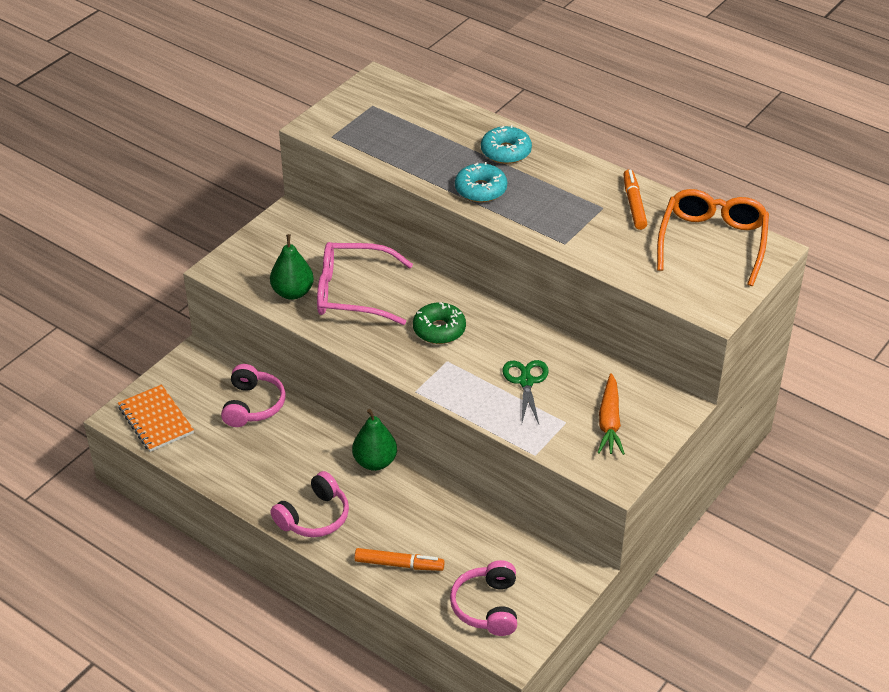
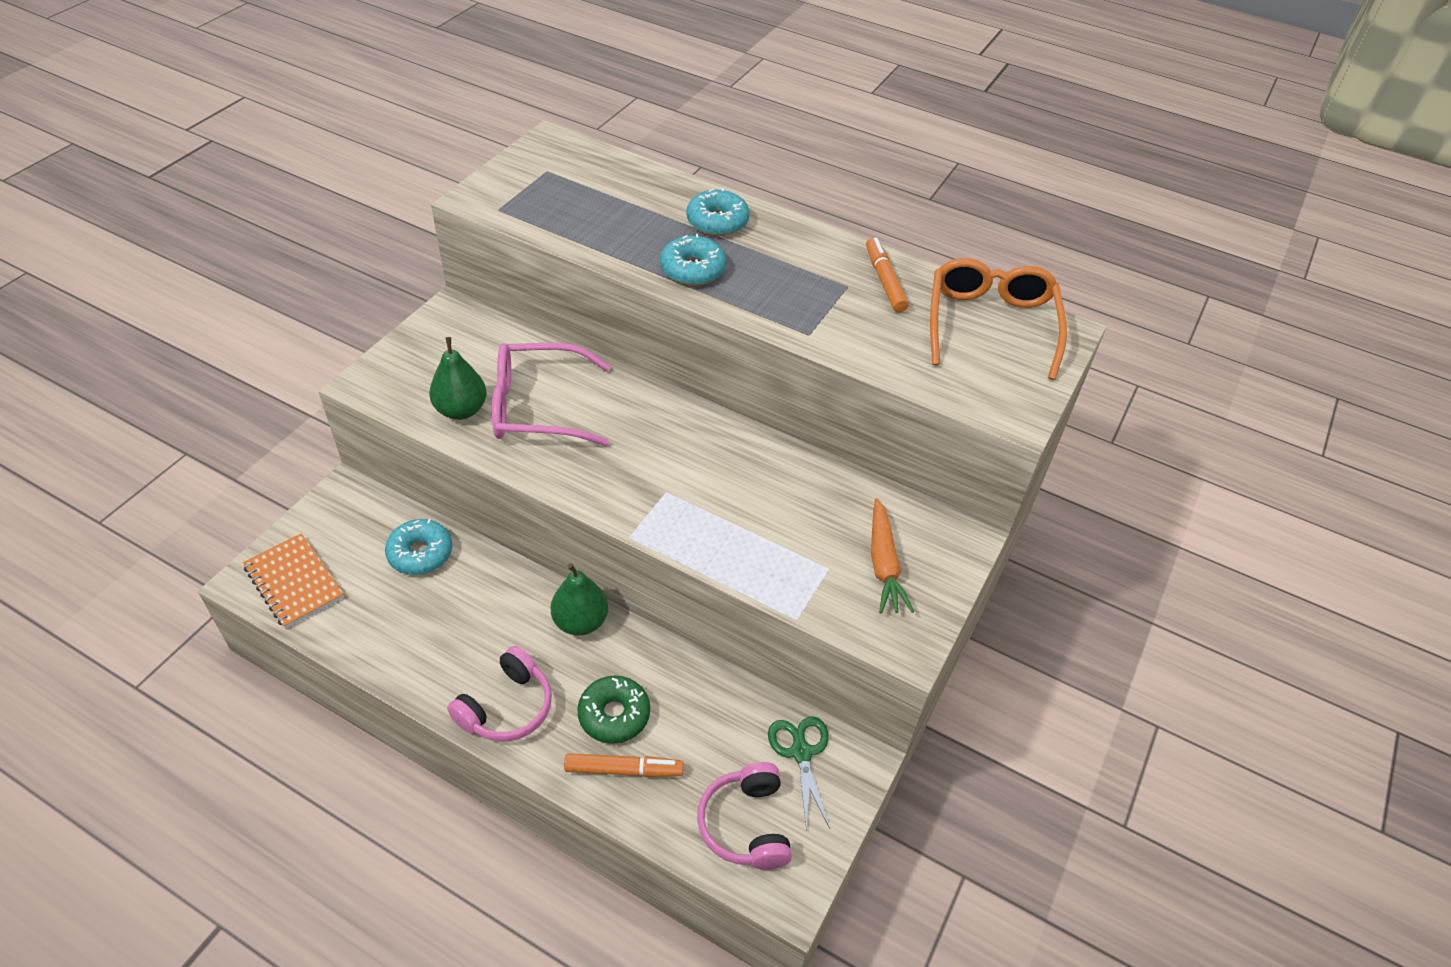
camera: 10 degrees left, 5 degrees up
pink headphones [221,364,286,427] -> turquoise donut [385,519,452,575]
green donut [413,302,466,344] -> green donut moved to [577,675,650,744]
green scissors [503,360,549,424] -> green scissors moved to [768,716,830,831]

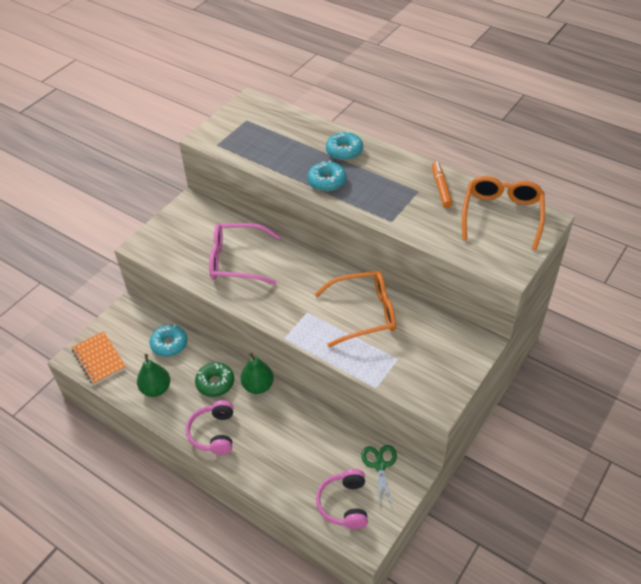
camera: 10 degrees right, 0 degrees up
green pear [429,337,487,420] -> green pear moved to [137,354,170,397]
pink headphones [447,646,552,742] -> pink headphones turned 135 degrees clockwise [186,400,233,455]
orange marker [564,753,684,777] -> none
green donut [577,675,650,744] -> green donut moved to [195,362,234,397]
orange carrot [871,498,914,613] -> none
none -> orange glasses [315,271,396,347]

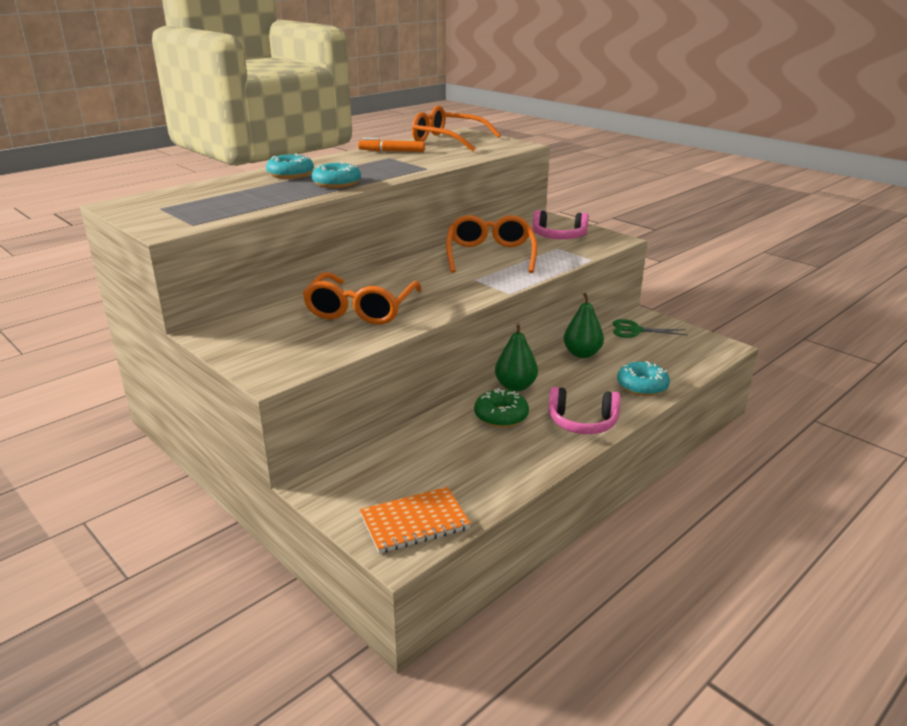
camera: 80 degrees left, 20 degrees down
green pear [137,354,170,397] -> green pear moved to [564,292,604,358]
turquoise donut [150,325,187,357] -> turquoise donut moved to [617,361,670,396]
pink glasses [209,223,280,285] -> orange glasses [302,273,422,325]
pink headphones [316,469,368,529] -> pink headphones moved to [533,210,589,239]

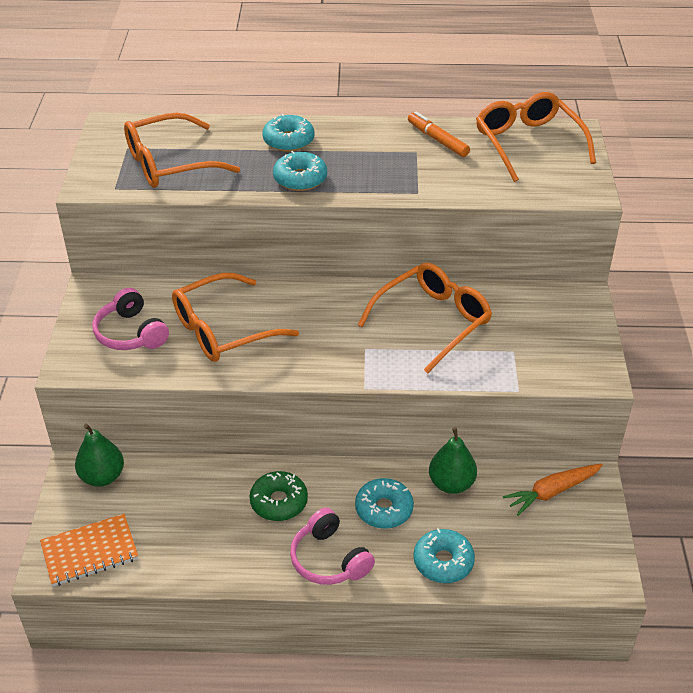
camera: 45 degrees right, 15 degrees up
orange notebook [360,487,471,554] -> orange notebook turned 45 degrees counterclockwise [40,514,138,586]
green pear [495,323,538,392] -> green pear moved to [75,424,124,487]
pink headphones [533,210,589,239] -> pink headphones moved to [92,288,169,350]
green scissors [613,319,687,338] -> orange carrot [503,464,603,516]
none -> orange glasses [124,113,240,188]
none -> turquoise donut [355,478,414,529]

